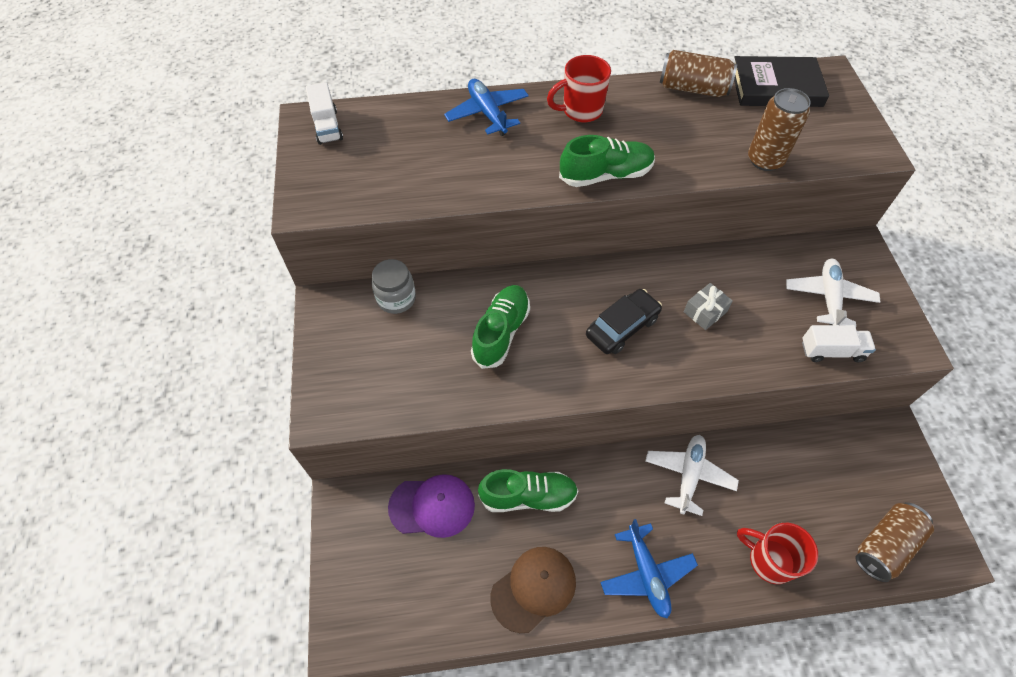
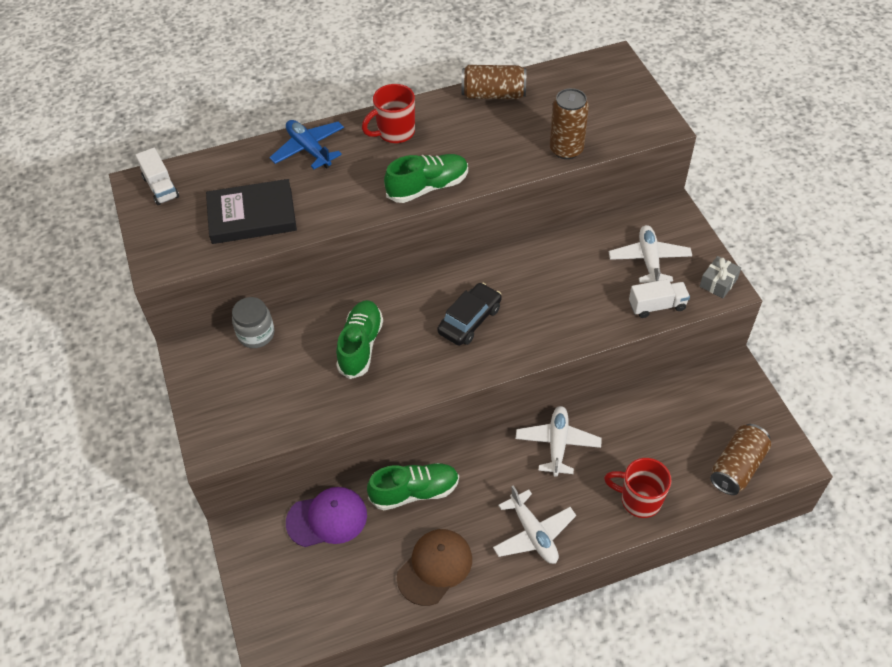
camera: 10 degrees left, 5 degrees down
blue plane [600,519,698,618] -> white plane [493,485,576,564]
grey gift [684,283,733,330] -> grey gift moved to [699,256,741,298]
black book [734,56,829,107] -> black book moved to [206,179,297,244]

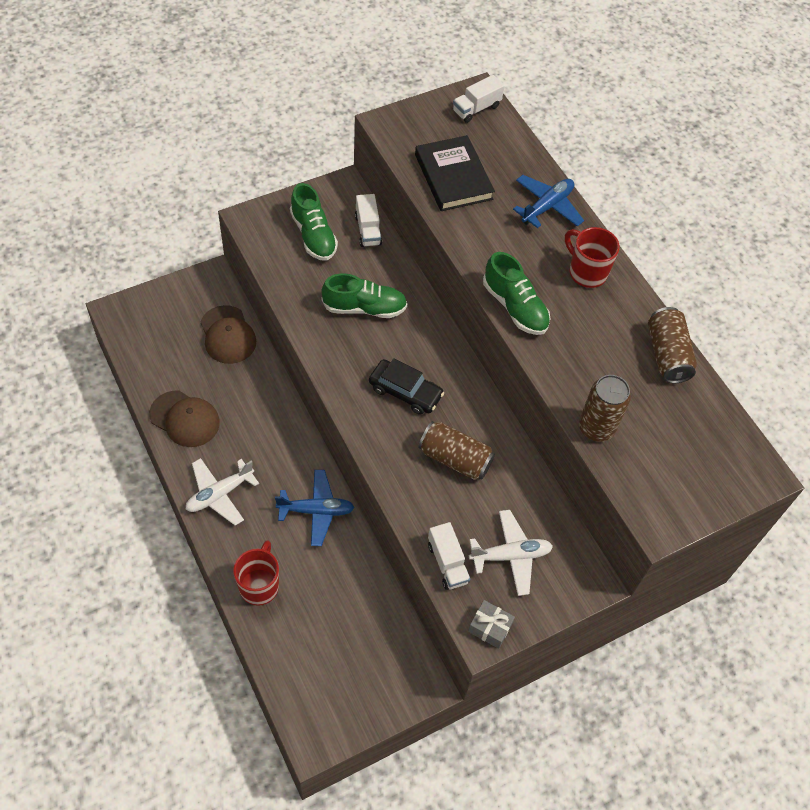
camera: 75 degrees right, 5 degrees up
grey jar [232,297,274,348] -> white truck [355,194,382,247]
purple cap [286,487,367,547] -> brown cap [201,305,256,364]
green shoe [367,463,459,510] -> green shoe moved to [290,183,338,261]
white plane [515,406,602,477] -> blue plane [275,470,355,546]
brown can [710,424,771,495] -> brown can moved to [418,421,495,480]

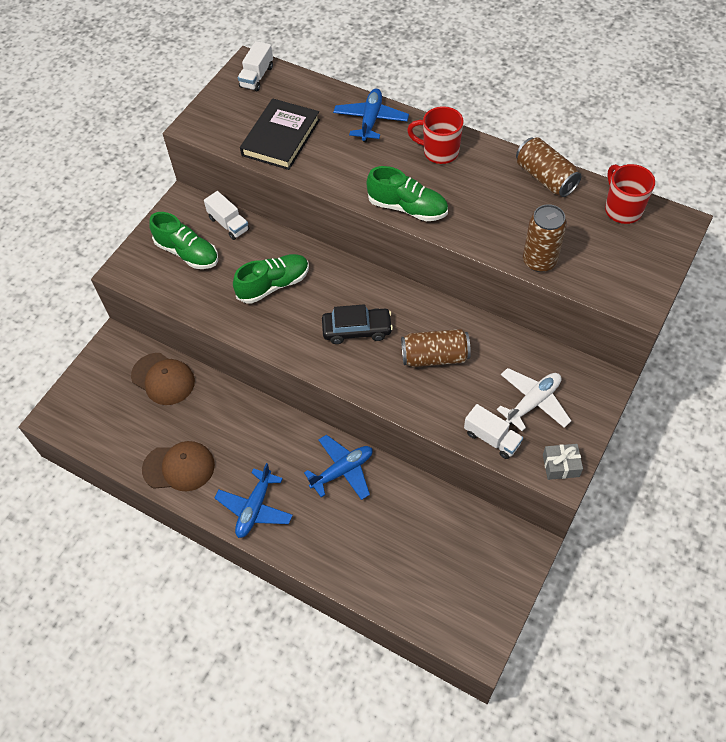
camera: 25 degrees left, 0 degrees up
white plane [186,458,259,526] -> blue plane [215,463,293,538]
red mug [233,540,279,606] -> red mug moved to [605,164,655,224]
black book [415,135,495,211] -> black book turned 75 degrees clockwise [240,98,320,170]

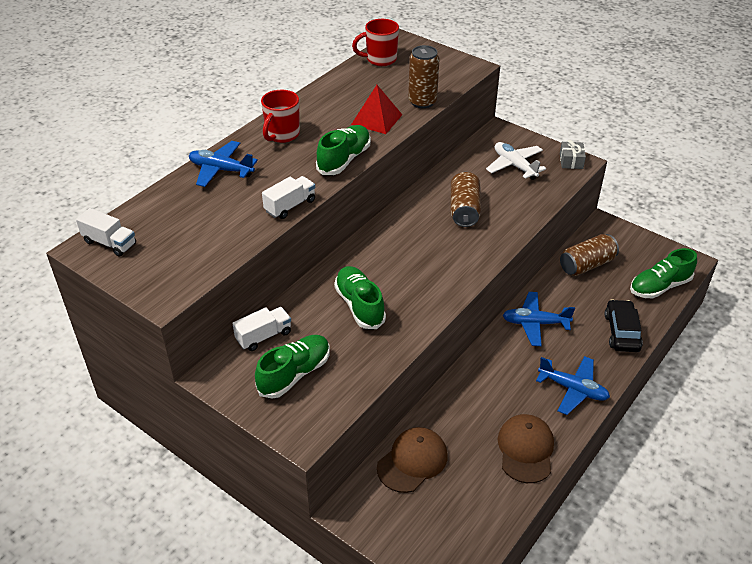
camera: 85 degrees left, 15 degrees down
black book [240,98,320,170] -> none
blue plane [304,435,373,500] -> blue plane turned 60 degrees counterclockwise [502,292,575,346]
black car [322,304,393,344] -> black car moved to [605,299,643,352]
white truck [464,404,523,459] -> white truck moved to [262,176,315,219]
brown can [516,137,581,197] -> brown can moved to [560,234,619,276]
none -> red pyramid [351,85,402,134]
none -> green shoe [630,248,697,299]

